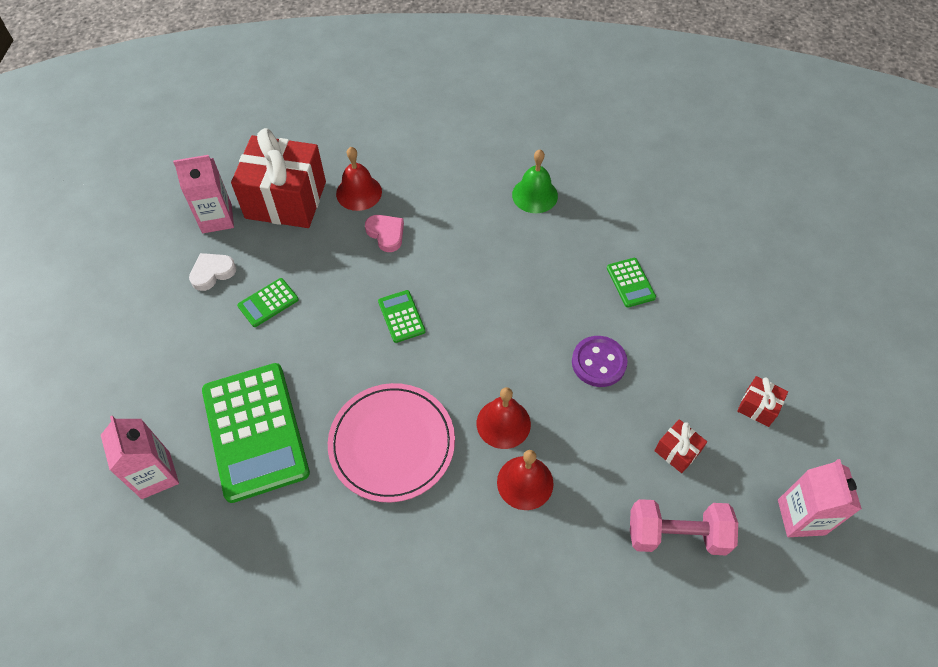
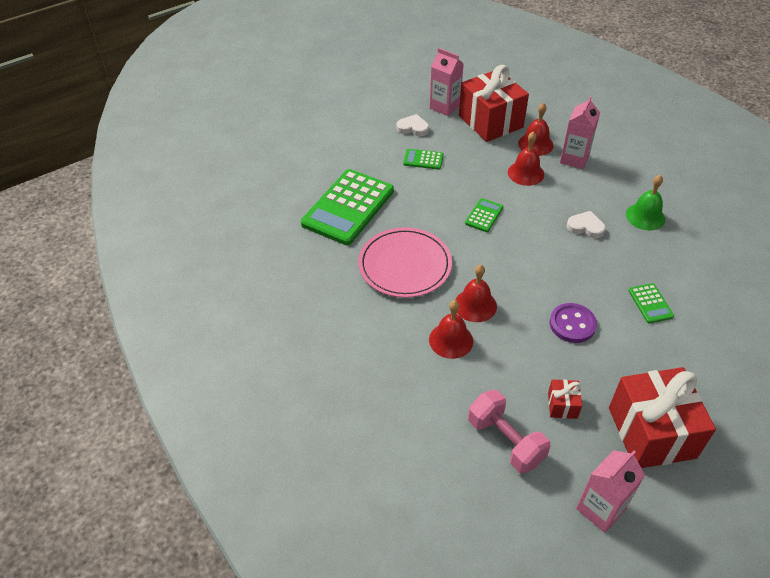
camera: 50 degrees right, 10 degrees down
pink carton [101,416,179,499] -> pink carton moved to [560,96,600,169]
pink heart [365,215,404,252] -> red bell [508,132,544,186]
green calculator [607,258,656,308] -> green calculator turned 45 degrees counterclockwise [628,283,674,323]
red gift [737,376,788,427] -> red gift [609,367,716,468], size x2.33
none -> white heart [567,211,606,239]

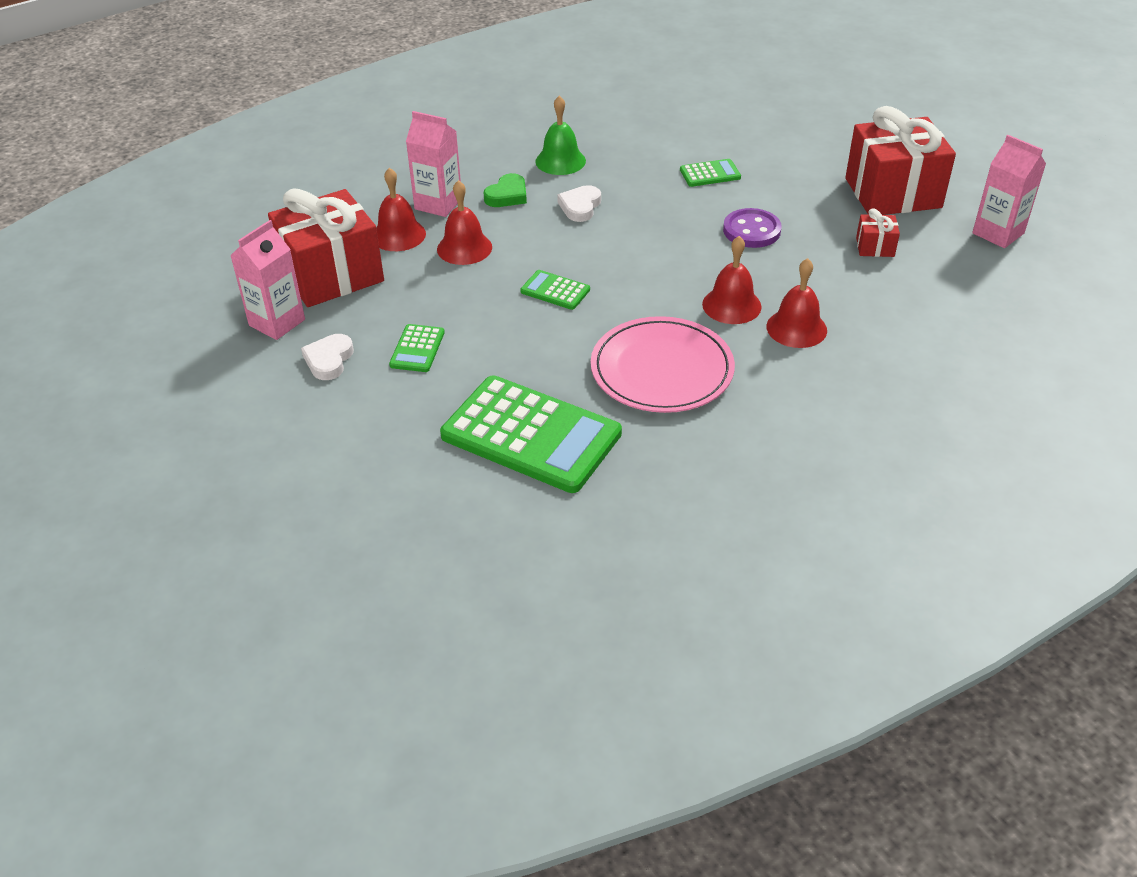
camera: 90 degrees left, 5 degrees down
pink dumbbell [468,390,551,473] -> none
none -> green heart [484,173,527,207]

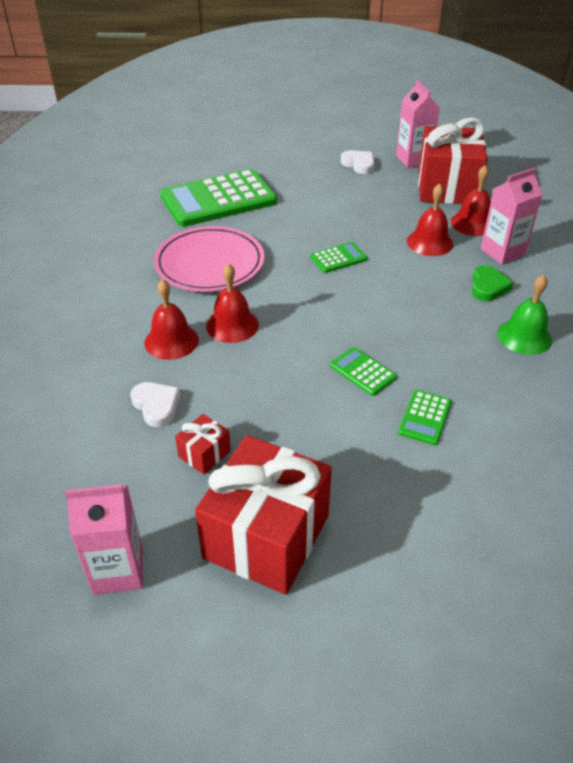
camera: 125 degrees right, 0 degrees up
green calculator [389,324,445,372] -> green calculator moved to [330,347,397,396]
green heart [484,173,527,207] -> green heart turned 150 degrees counterclockwise [472,265,513,301]
white heart [557,185,601,222] -> white heart moved to [130,382,180,427]
purple button [723,208,782,248] -> none

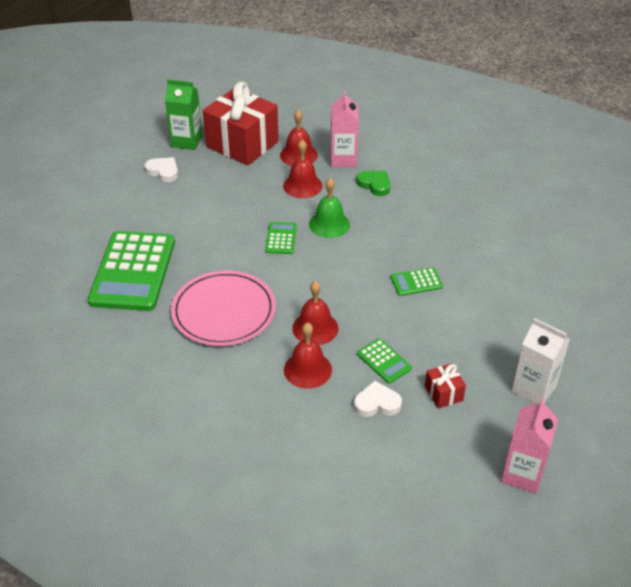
camera: 60 degrees left, 0 degrees up
red gift [195,435,332,595] -> white carton [512,318,570,404]
white heart [341,150,374,174] -> white heart turned 45 degrees clockwise [144,157,178,182]
pink carton [396,80,440,168] -> green carton [165,79,202,150]
green calculator [398,390,452,445] -> green calculator moved to [357,338,412,384]
green bell [497,275,552,355] -> green bell moved to [309,178,350,238]

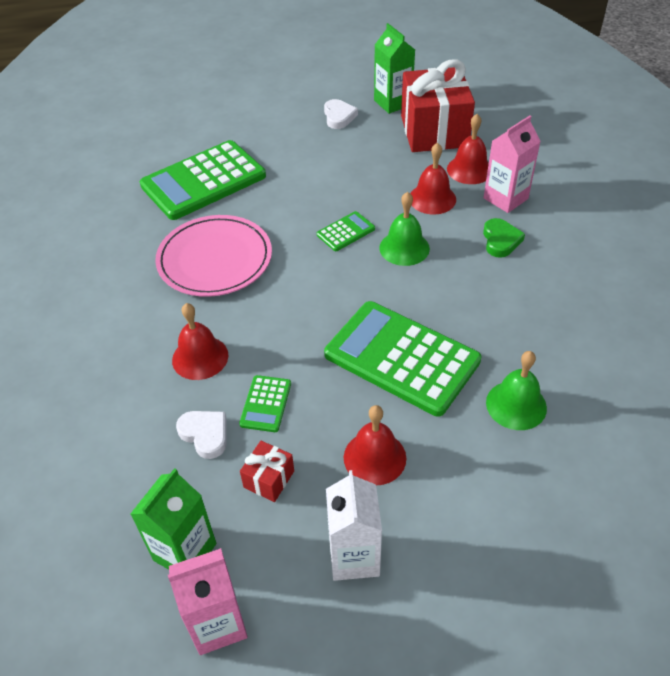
camera: 50 degrees right, 5 degrees up
red bell [292,281,338,345] -> red bell moved to [344,405,406,485]
green calculator [391,267,443,296] -> green calculator [324,301,481,417], size x2.27
none -> green carton [131,468,216,570]
none -> green bell [486,351,547,430]

